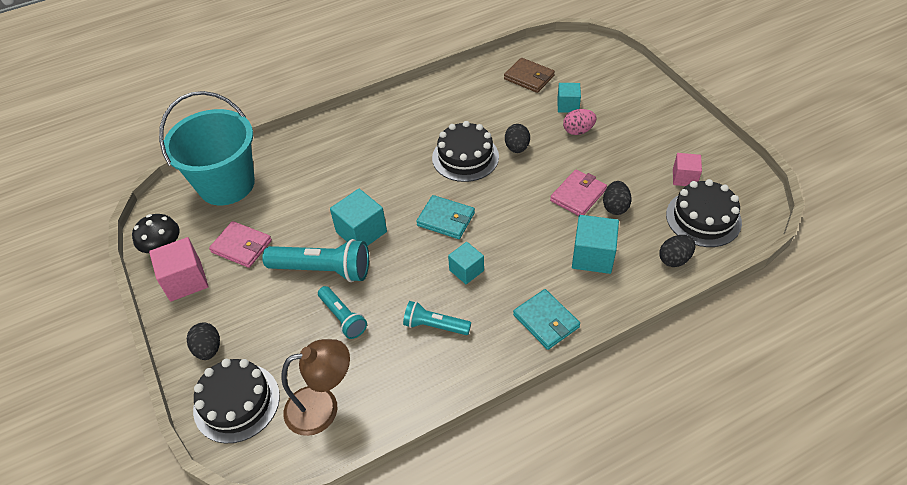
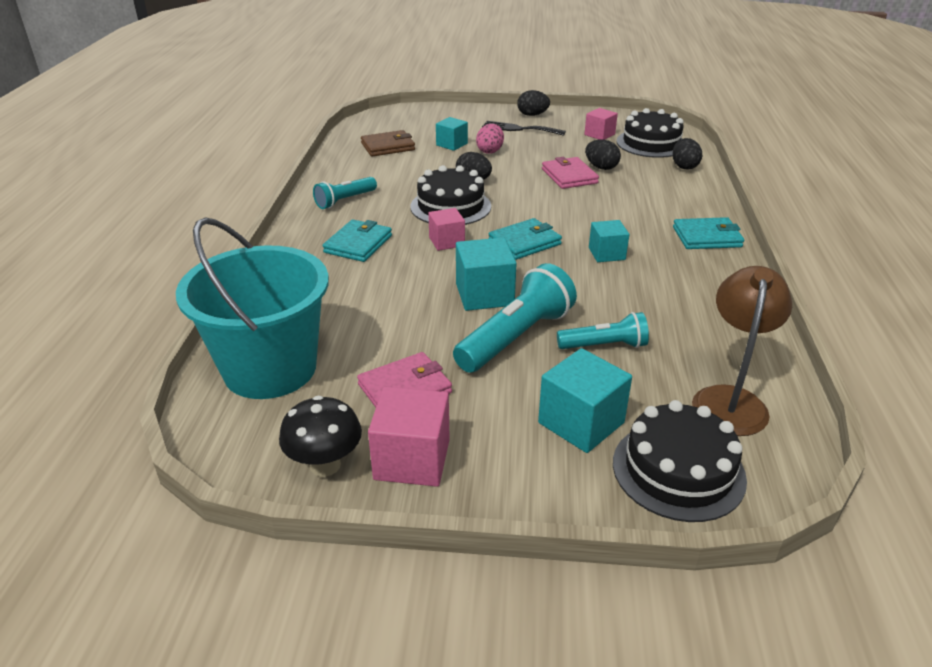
camera: 60 degrees left, 15 degrees down
black egg [187,323,220,360] -> black egg moved to [517,90,550,116]
turquoise flashlight [403,301,471,335] -> turquoise flashlight moved to [313,177,377,209]
turquoise cube [572,215,619,274] -> turquoise cube moved to [538,348,632,453]
none -> turquoise wallet [323,219,392,262]
none -> pink cube [428,208,465,251]
none -> black fork [482,121,566,136]

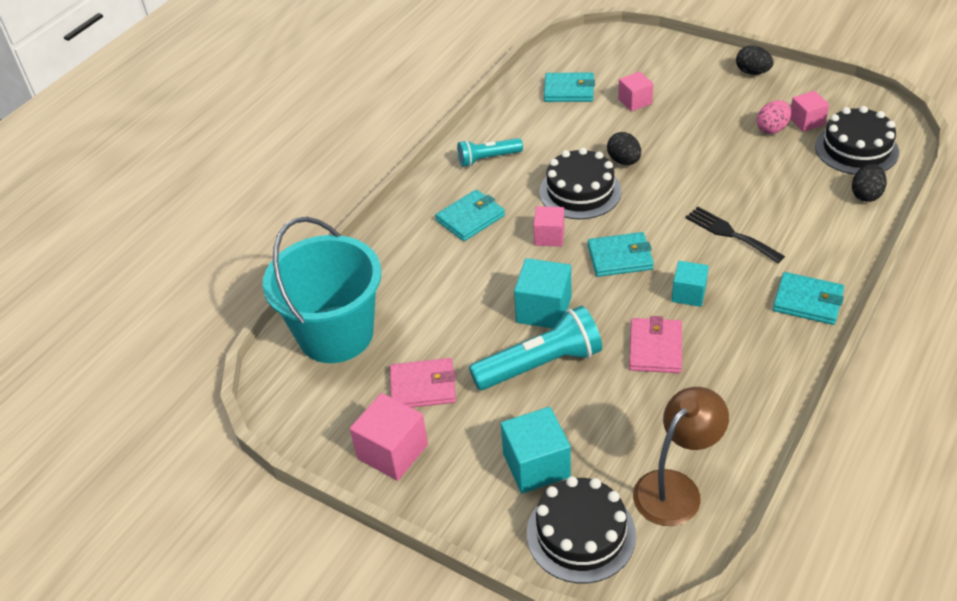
camera: 30 degrees right, 10 degrees up
black mushroom [279,396,362,477] -> none
brown wallet [361,130,415,157] -> turquoise wallet [544,72,595,102]
turquoise cube [436,117,468,151] -> pink cube [618,71,653,112]
pink egg [476,124,504,154] -> pink egg moved to [757,100,791,134]
black fork [482,121,566,136] -> black fork moved to [685,207,785,263]
pink wallet [542,157,599,189] -> pink wallet moved to [629,316,682,373]
turquoise flashlight [557,312,649,349] -> none
black egg [585,139,621,170] -> none

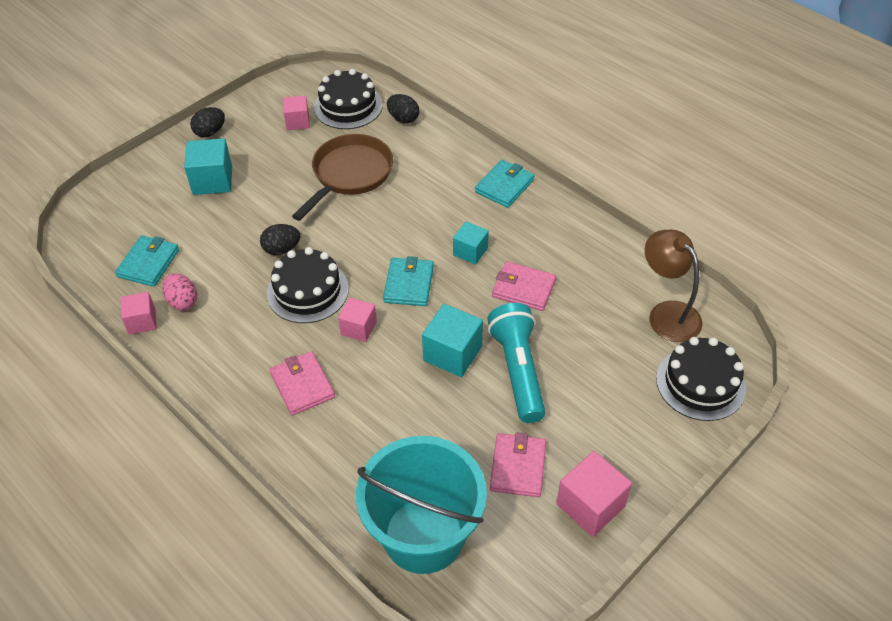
camera: 80 degrees left, 5 degrees up
turquoise wallet [435,189,505,241] -> pink wallet [270,351,335,416]
turquoise flashlight [457,138,523,167] -> none
turquoise cube [501,407,571,493] -> turquoise cube moved to [184,138,232,195]
pink cube [618,71,653,112] -> pink cube moved to [120,292,157,335]
black fork [685,207,785,263] -> none
pink egg [757,100,791,134] -> pink egg moved to [163,273,198,311]
none -> brown pan [292,134,393,221]

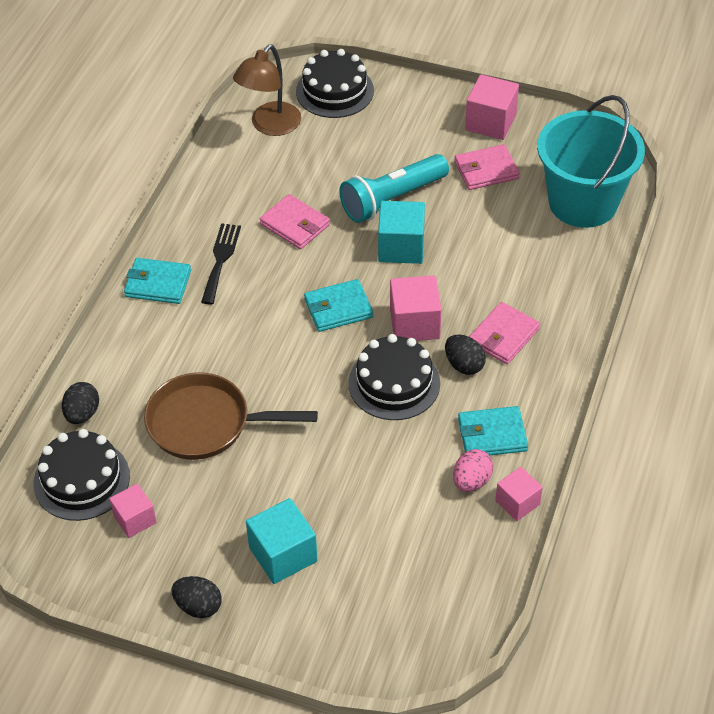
camera: 115 degrees left, 0 degrees up
turquoise wallet [115,235,179,287] -> turquoise wallet moved to [458,406,528,455]
black egg [260,224,300,255] -> black egg moved to [445,335,486,375]
pink cube [338,298,377,342] -> pink cube [390,275,441,341], size x1.55
turquoise cube [453,221,489,265] -> none
pink wallet [492,261,556,311] -> pink wallet turned 45 degrees counterclockwise [260,194,330,249]
none -> black fork [201,223,241,305]

